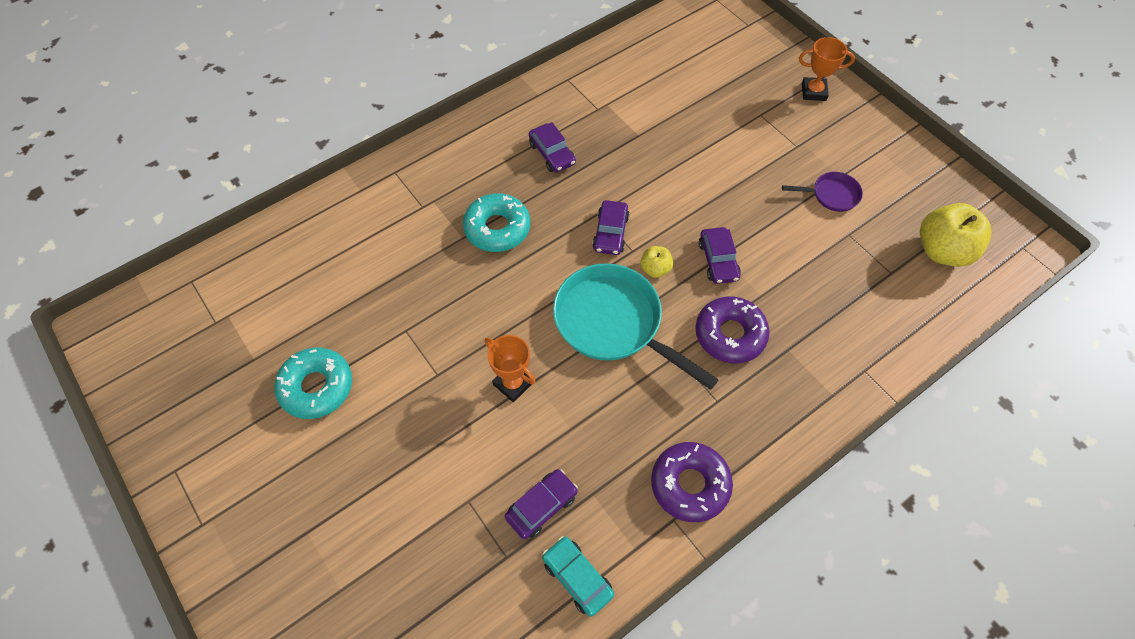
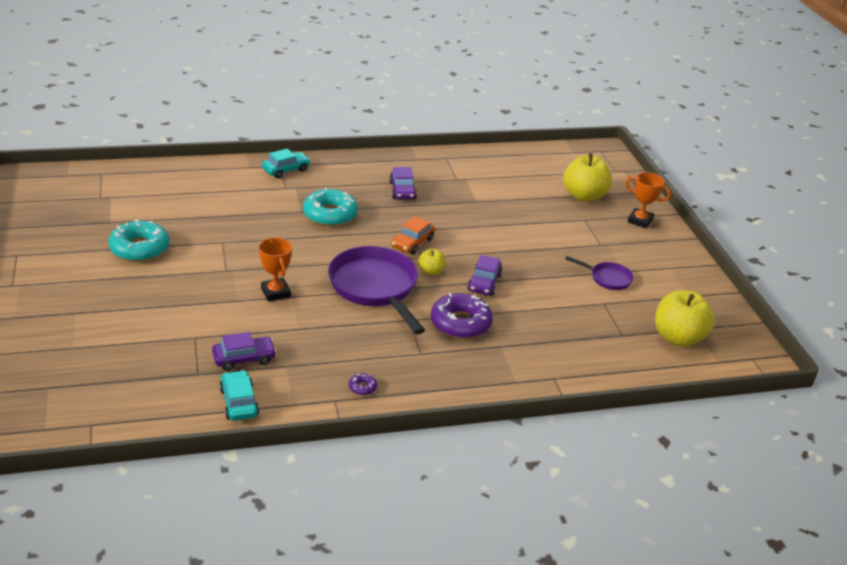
camera: 20 degrees right, 25 degrees down
turquoise pan [553,263,719,390] -> purple pan [328,246,425,334]
purple car [592,200,630,255] -> orange car [391,216,435,254]
purple donut [651,442,733,522] -> purple donut [349,373,377,395], size x0.42
none -> turquoise car [262,149,311,178]
none -> yellow apple [563,153,612,202]

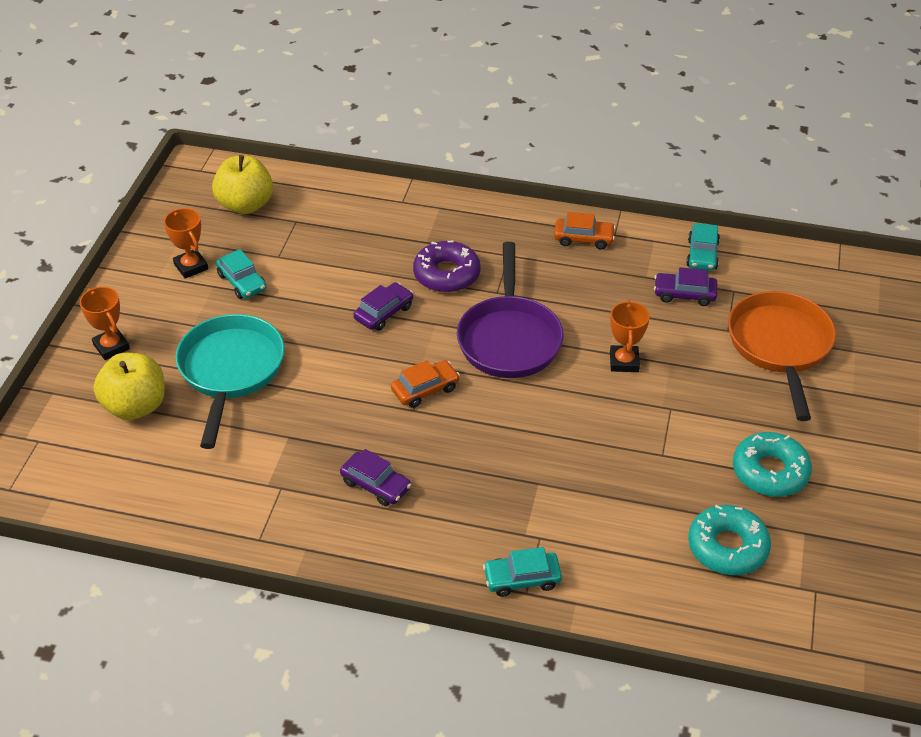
camera: 150 degrees left, 10 degrees up
turquoise donut [303,188,358,226] -> turquoise donut moved to [688,505,771,575]
purple donut [349,373,377,395] -> orange car [554,212,616,250]
purple car [389,167,417,199] -> purple car turned 105 degrees clockwise [340,449,411,506]
yellow apple [418,249,446,275] -> none
purple pan [565,256,634,290] -> turquoise car [216,249,267,299]
none -> orange trophy [164,208,208,279]
none -> turquoise pan [175,314,285,449]
none -> orange pan [728,291,836,421]

